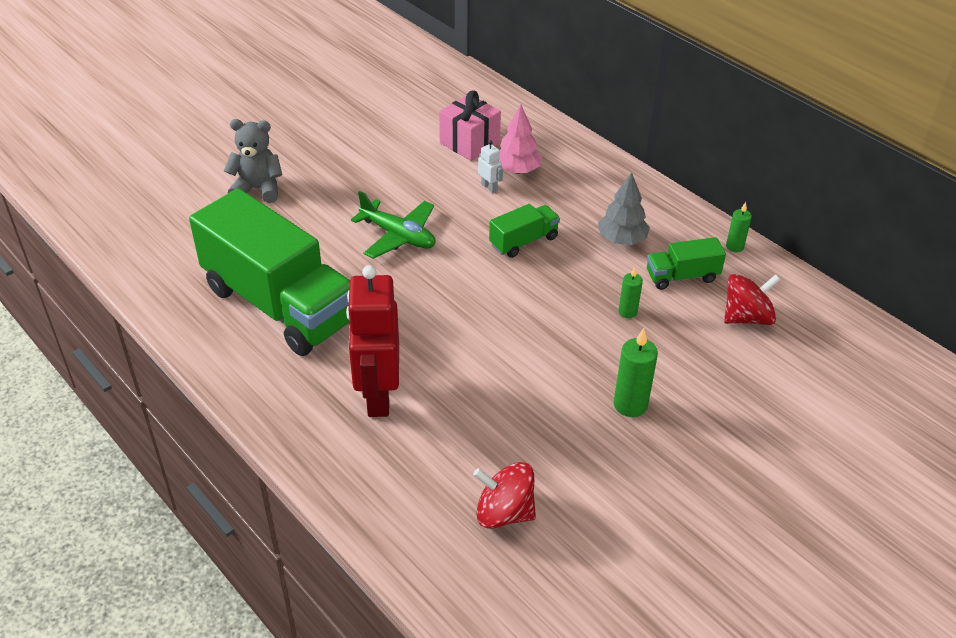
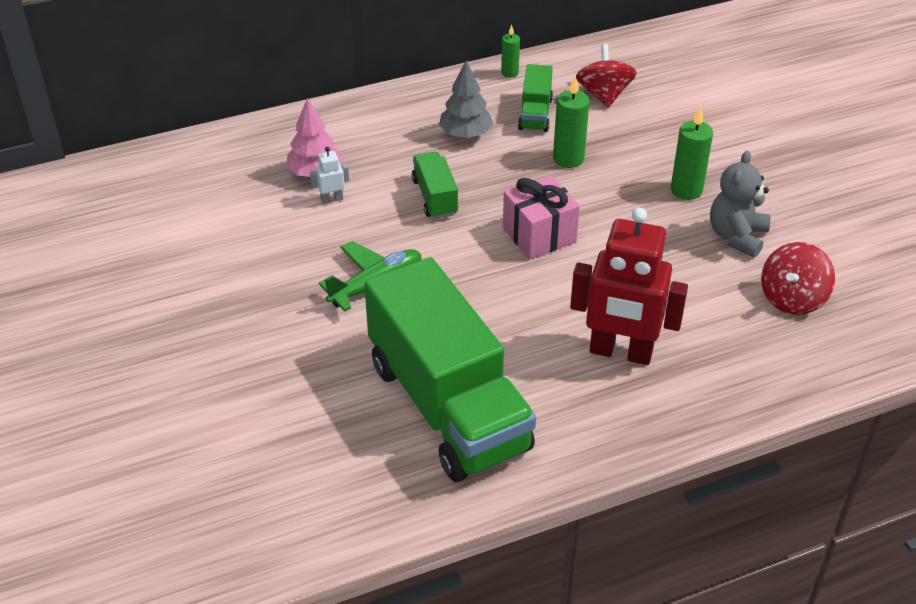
camera: 70 degrees left, 0 degrees up
green truck [189,188,350,356] -> green truck turned 90 degrees clockwise [364,257,536,482]
grey teddy bear [224,119,282,203] -> grey teddy bear moved to [710,151,771,258]
pink gift [439,90,501,161] -> pink gift moved to [503,175,580,259]
green candle [618,267,643,318] -> green candle [553,76,589,168], size x1.64

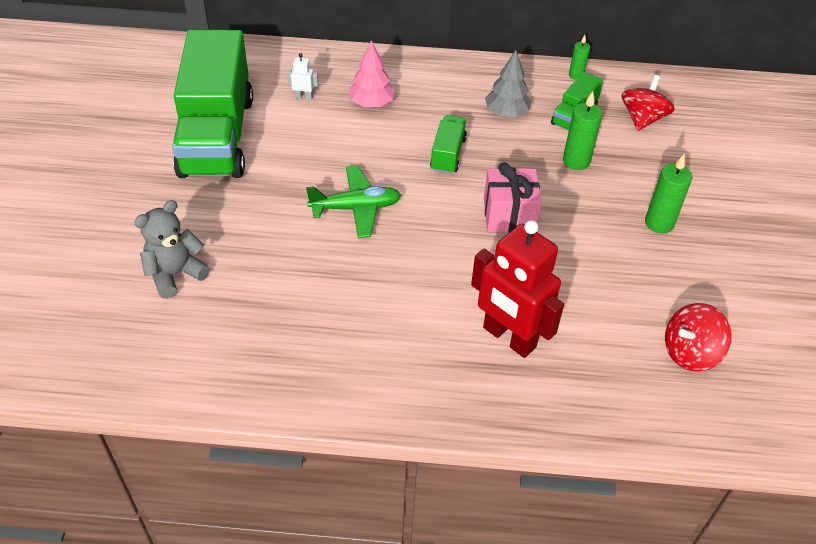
camera: 25 degrees right, 5 degrees up
white robot [310,147,349,204] -> white robot moved to [287,53,319,100]
green truck [364,257,536,482] -> green truck moved to [172,30,253,178]
grey teddy bear [710,151,771,258] -> grey teddy bear moved to [134,200,210,299]

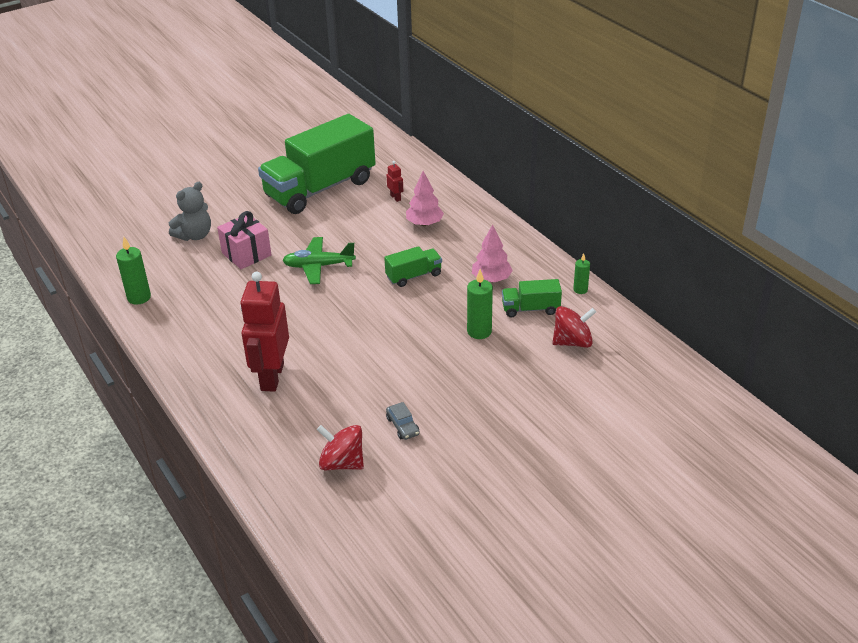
camera: 55 degrees right, 10 degrees down
grey teddy bear [134,200,210,299] -> grey teddy bear turned 120 degrees clockwise [169,182,211,241]
white robot [287,53,319,100] -> red robot [386,161,403,202]
green plane [306,166,401,238] -> green plane turned 135 degrees clockwise [282,237,356,284]
pink gift [484,162,542,232] -> pink gift moved to [217,211,271,269]
grey tree [485,51,532,117] -> pink tree [472,224,513,282]
green candle [645,153,692,234] -> green candle moved to [116,237,151,305]
none -> grey car [386,402,419,440]

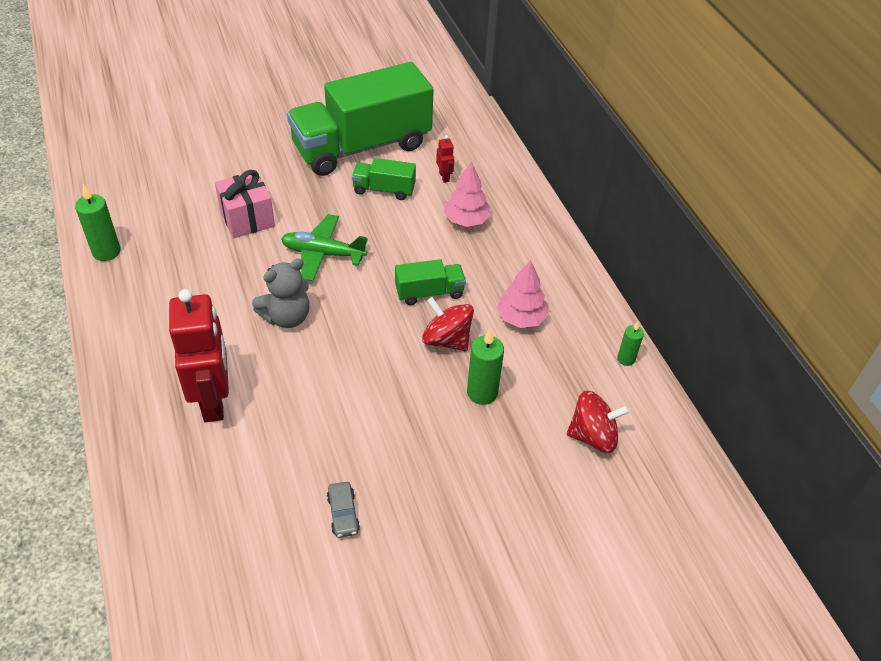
camera: 10 degrees right, 10 degrees up
grey teddy bear [169,182,211,241] -> grey teddy bear moved to [252,259,309,328]
red robot [240,272,289,392] -> red robot turned 150 degrees clockwise [169,289,229,422]
red spinning top [317,425,364,470] -> red spinning top moved to [422,297,474,351]
green truck [502,279,562,318] -> green truck moved to [352,158,416,200]

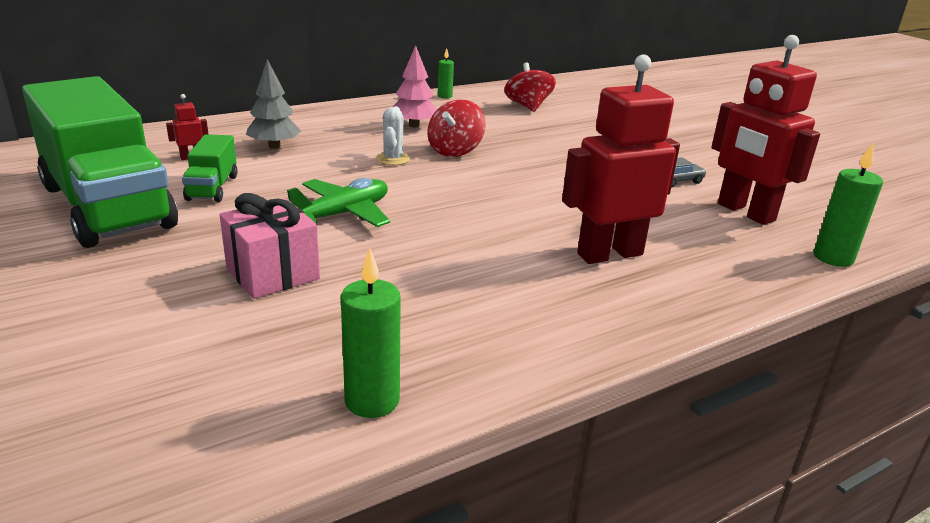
camera: 100 degrees left, 20 degrees down
grey teddy bear [252,259,309,328] -> none
green plane [281,214,368,281] -> green plane turned 135 degrees counterclockwise [287,178,390,227]
green truck [395,259,466,305] -> white cactus [376,106,410,165]
pink tree [444,161,491,227] -> grey tree [246,59,301,149]
green candle [467,329,504,405] -> green candle moved to [814,143,883,267]
none -> red robot [711,35,820,225]

